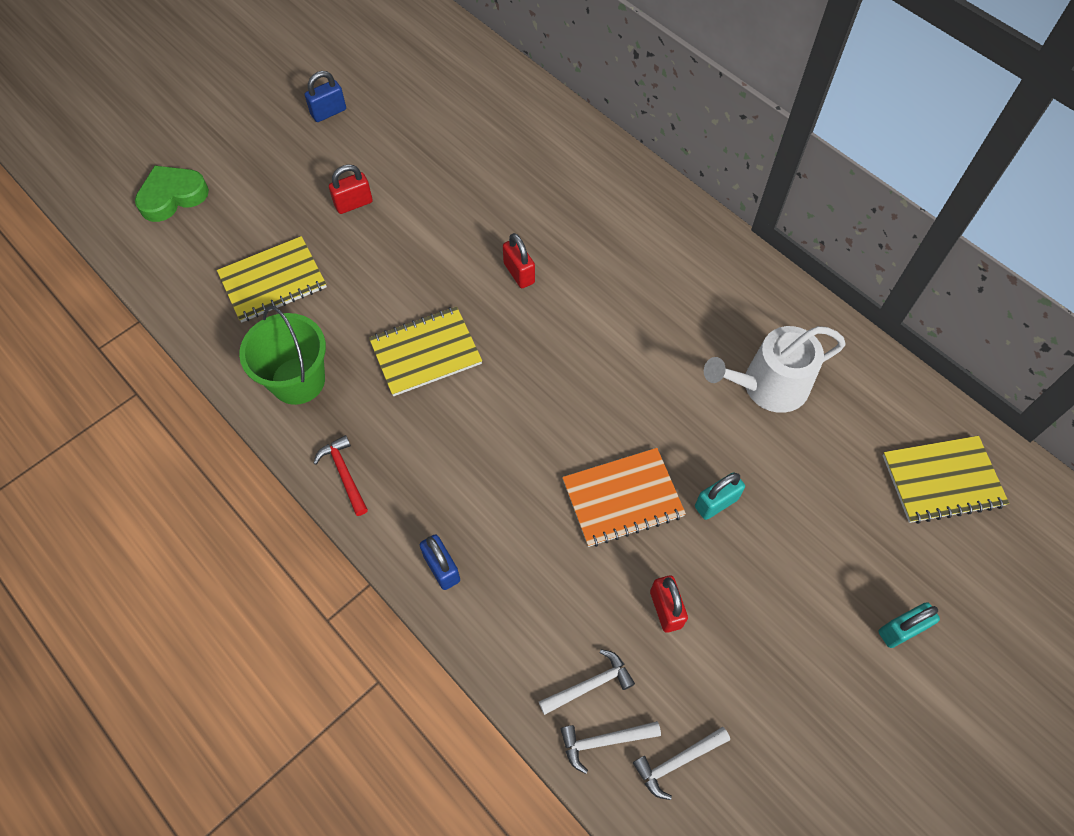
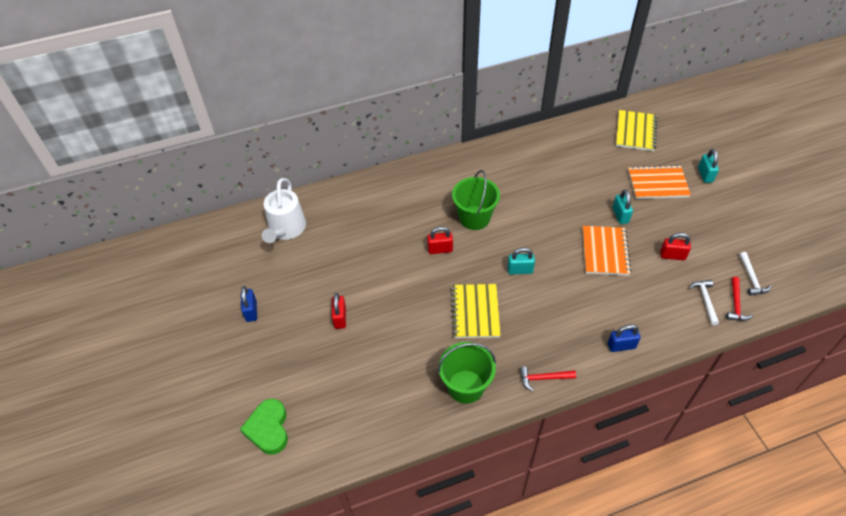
camera: 65 degrees left, 10 degrees down
yellow notebook [217,236,327,323] -> none
white hammer [561,721,661,774] -> red hammer [726,276,753,321]
white watering can [704,326,846,413] -> white watering can moved to [262,178,306,243]
none -> green bucket [452,170,500,230]
none -> turquoise padlock [507,248,535,275]
none -> orange notebook [628,165,691,199]

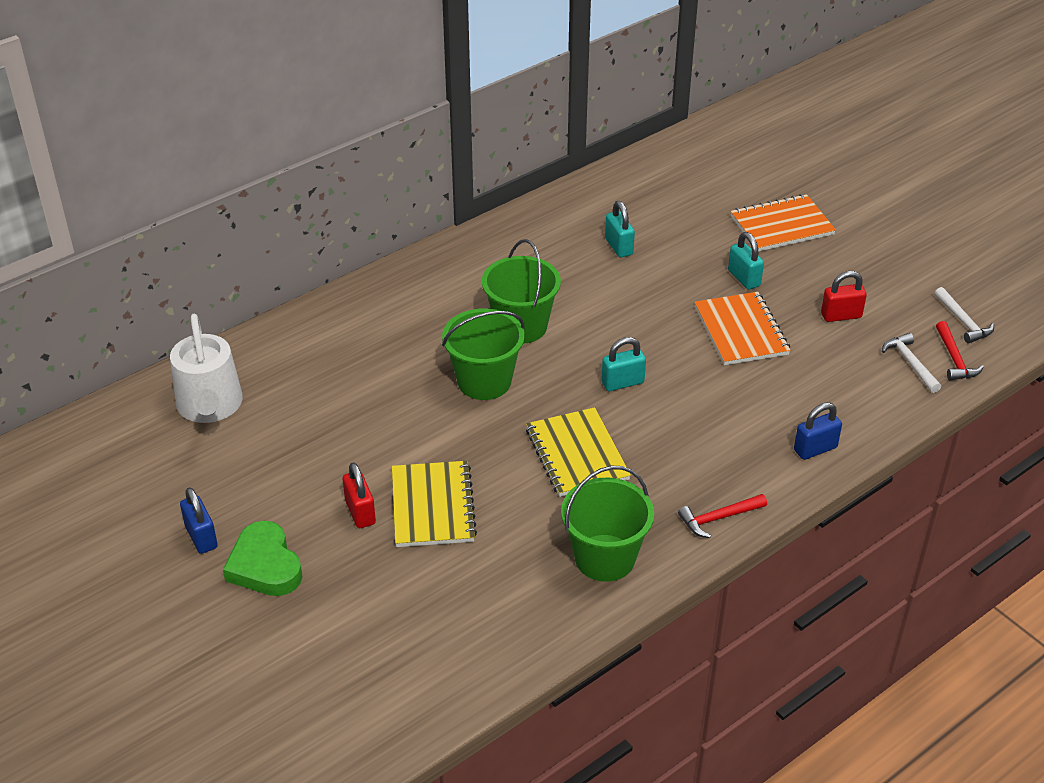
camera: 20 degrees left, 10 degrees down
green heart [240,399,288,455] -> green heart moved to [223,521,303,596]
red padlock [427,227,453,254] -> green bucket [442,308,525,400]
yellow notebook [616,110,657,151] -> yellow notebook moved to [392,461,477,547]
turquoise padlock [698,149,719,183] -> turquoise padlock moved to [605,201,635,258]

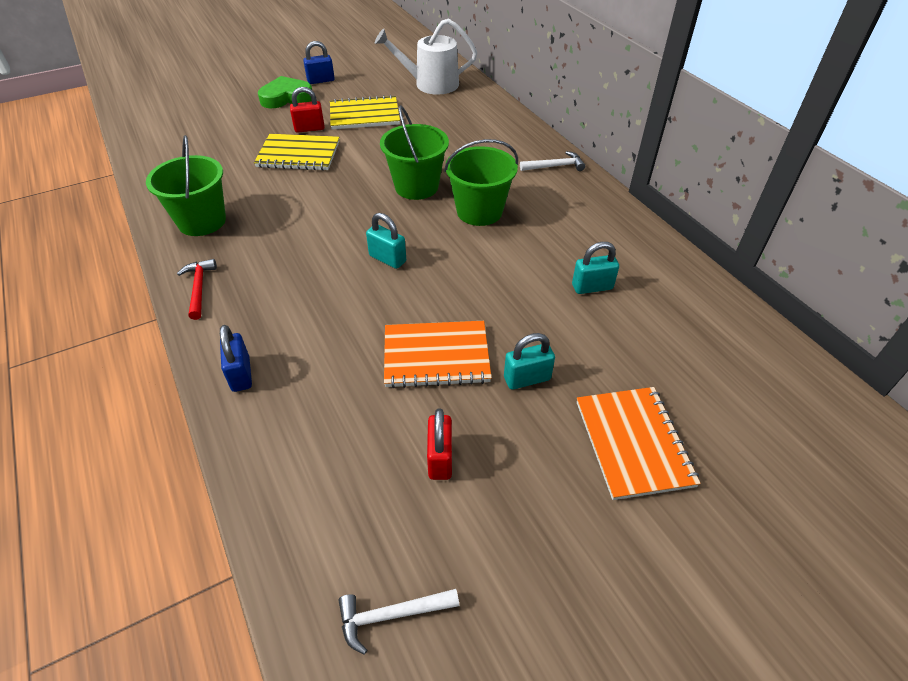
camera: 100 degrees right, 5 degrees up
yellow notebook [526,407,631,497] -> yellow notebook moved to [330,95,400,130]
turquoise padlock [601,337,646,391] -> turquoise padlock turned 45 degrees counterclockwise [366,213,406,269]
white hammer [882,333,941,393] -> white hammer moved to [520,151,585,171]
red hammer [936,321,984,381] -> none

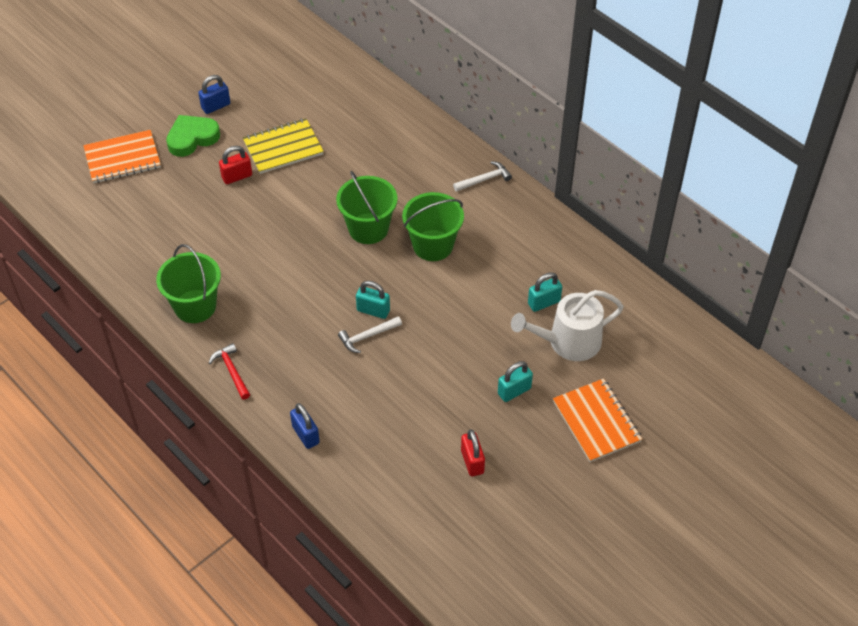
camera: 15 degrees left, 5 degrees up
yellow notebook [254,134,339,171] -> none
white hammer [339,589,459,655] -> white hammer moved to [338,316,402,353]
white watering can [375,18,477,95] -> white watering can moved to [511,290,624,361]
orange notebook [384,321,492,388] -> orange notebook moved to [83,130,161,183]

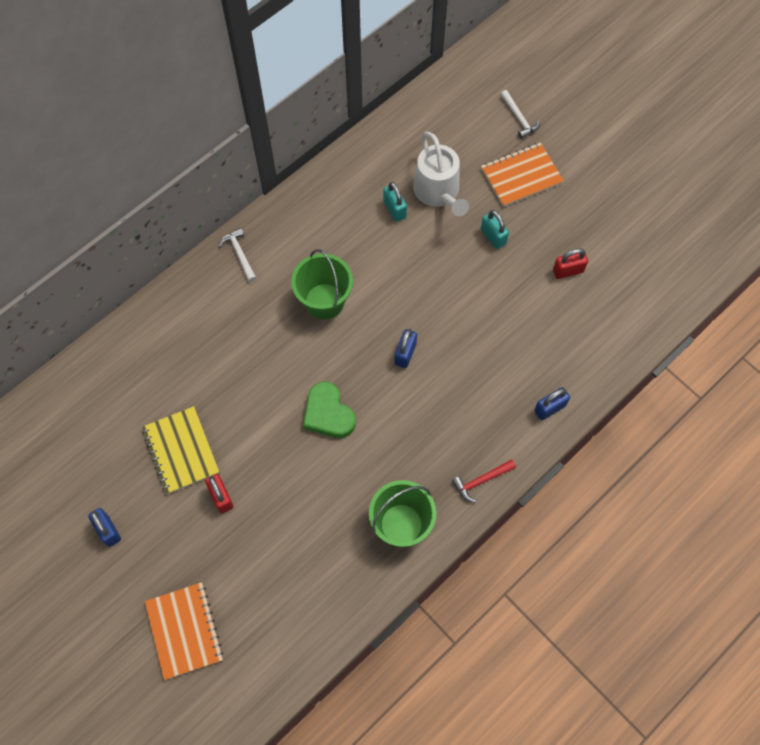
camera: 90 degrees left, 15 degrees up
green heart [166,115,220,157] -> green heart moved to [303,382,356,438]
green bucket [336,171,398,244] -> none
white hammer [338,316,402,353] -> white hammer moved to [500,90,540,139]
turquoise padlock [356,281,390,319] -> blue padlock [394,329,417,368]

